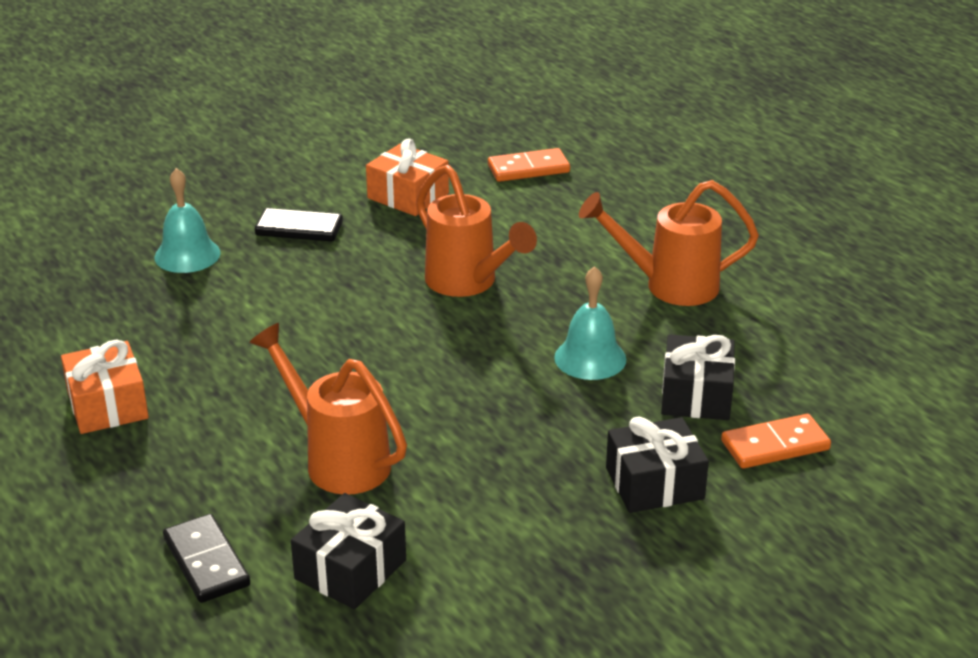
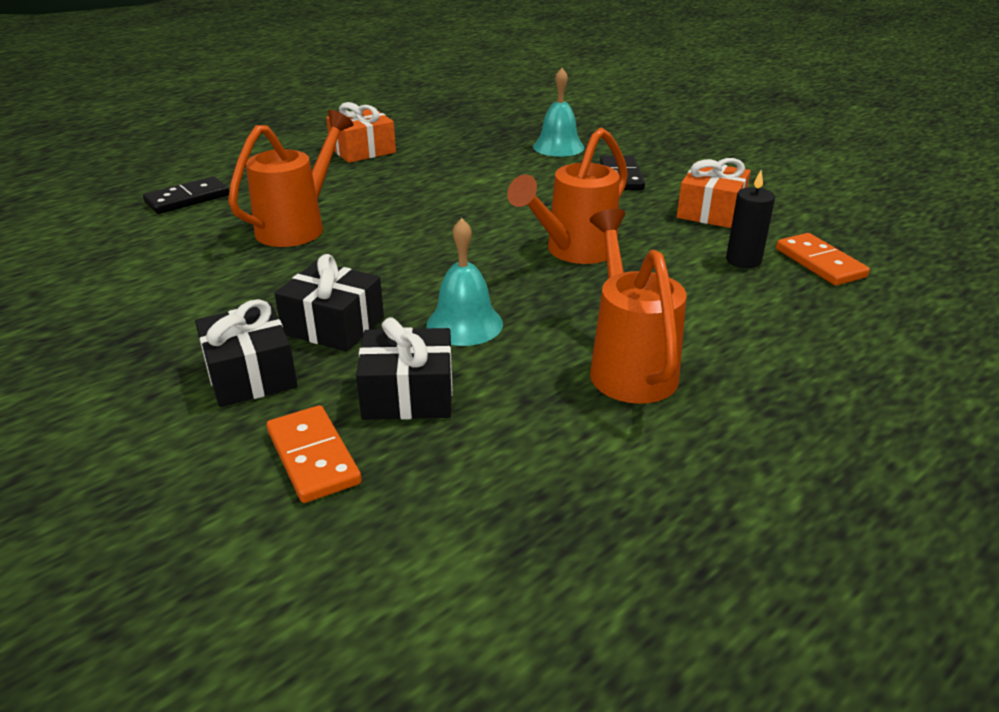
camera: 80 degrees right, 0 degrees up
black gift [291,493,406,609] -> black gift moved to [275,254,384,352]
none -> black candle [726,170,775,268]

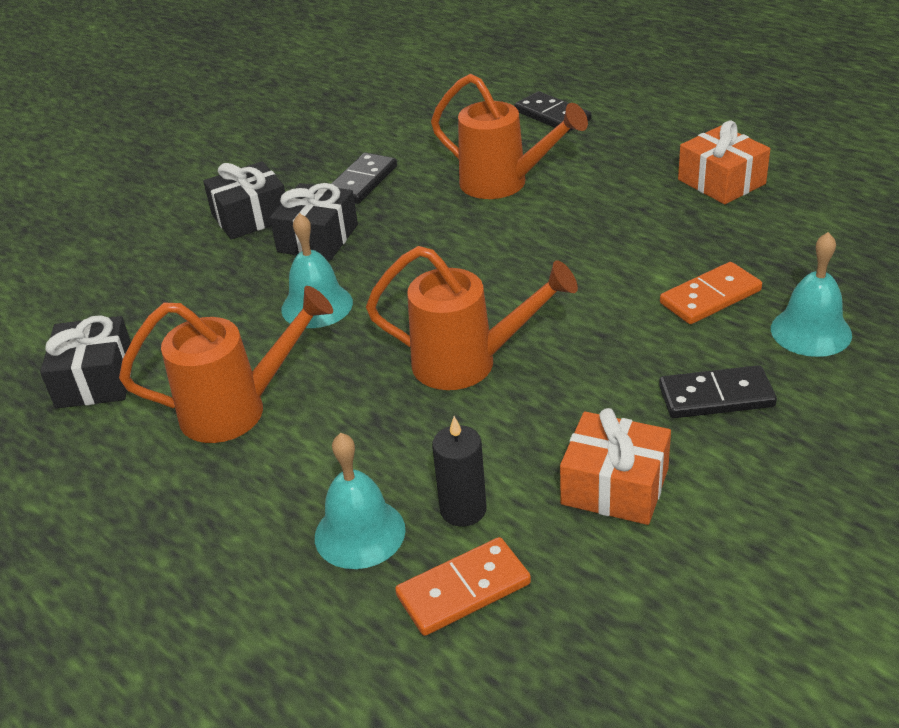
camera: 90 degrees right, 5 degrees up
orange domino [267,405,362,503] -> orange domino moved to [660,262,762,324]
black gift [356,317,453,420] -> black gift moved to [40,315,131,409]
orange watering can [507,127,628,264] -> orange watering can turned 150 degrees clockwise [366,246,578,390]
none -> turquoise bell [315,433,406,569]
none -> black domino [331,153,397,204]

